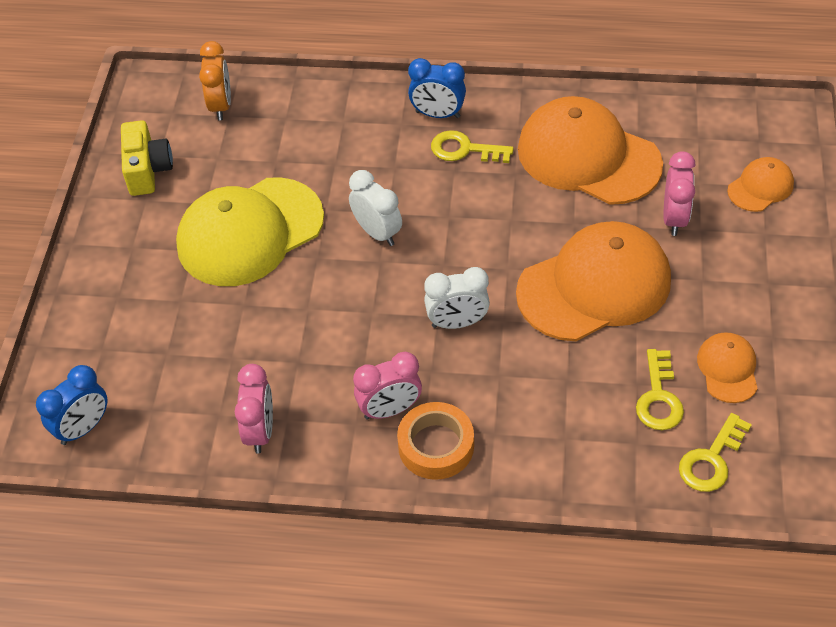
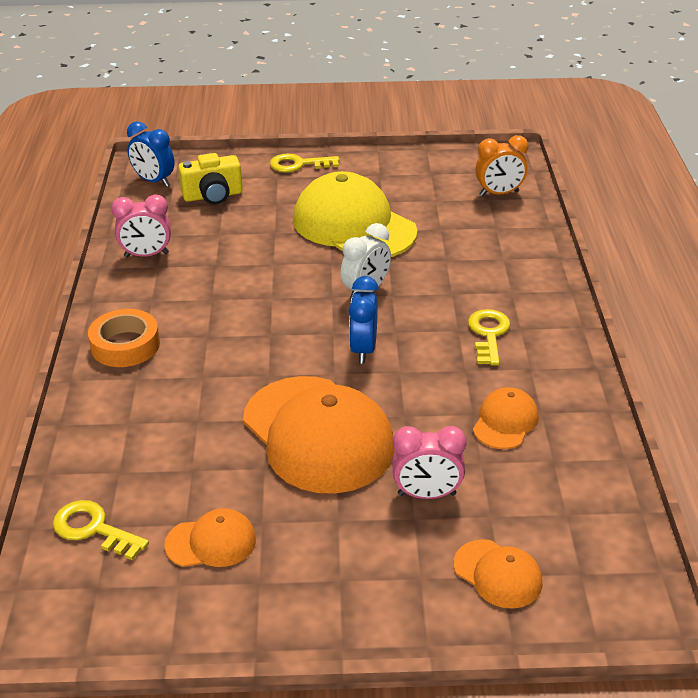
camera: 80 degrees right, 15 degrees down
yellow camera [121,120,173,196] -> yellow camera moved to [178,153,243,204]
pink clock [353,352,422,420] -> none
blue clock [408,58,466,118] -> blue clock moved to [349,276,379,364]
white clock [424,267,490,329] -> none
orange cap [518,96,663,205] -> orange cap [473,387,539,449], size x0.47
yellow key [636,349,684,430] -> yellow key moved to [270,154,339,172]

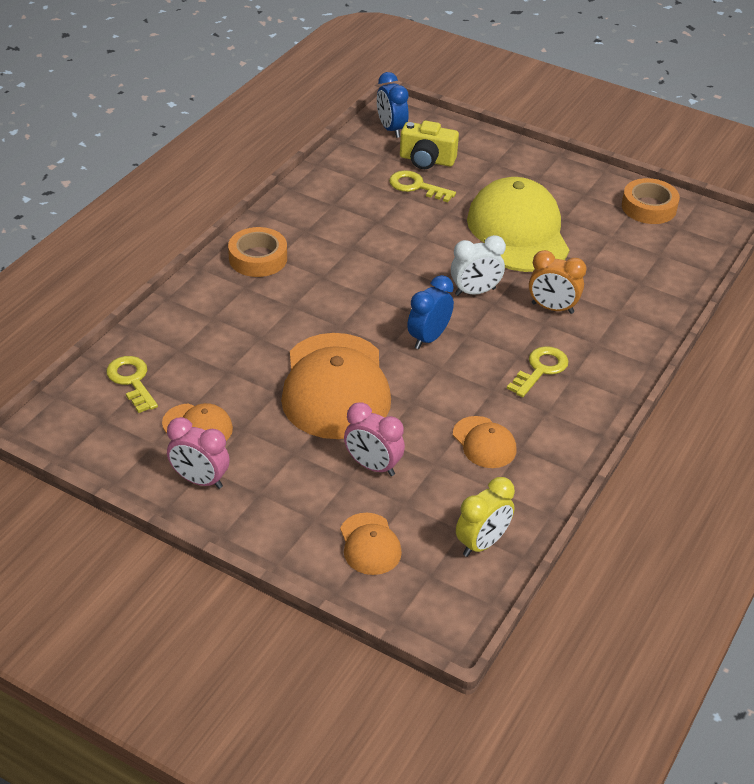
camera: 30 degrees right, 5 degrees up
pink clock [111,194,171,258] -> pink clock moved to [167,417,230,489]
yellow key [270,154,339,172] -> yellow key moved to [389,170,456,202]
orange cap [473,387,539,449] -> orange cap turned 90 degrees clockwise [453,416,516,468]
orange clock [475,135,529,196] -> orange clock moved to [529,250,587,314]
none -> yellow clock [456,477,515,557]
none -> orange tape [622,178,680,224]

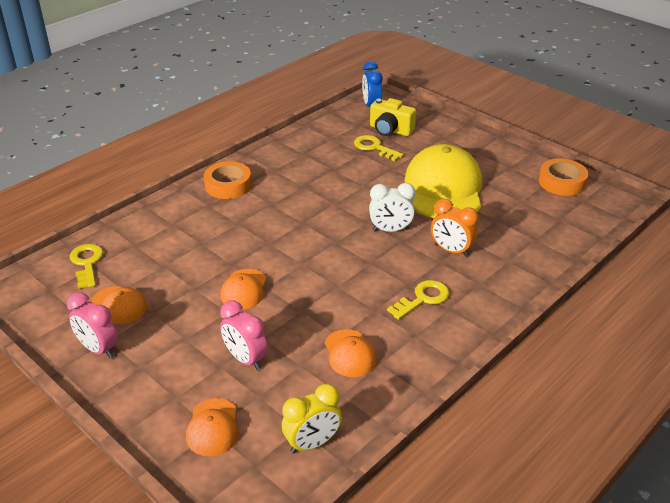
camera: 15 degrees right, 5 degrees down
orange cap [281,333,391,439] -> orange cap [220,269,267,309], size x0.47
blue clock [407,275,454,349] -> none

